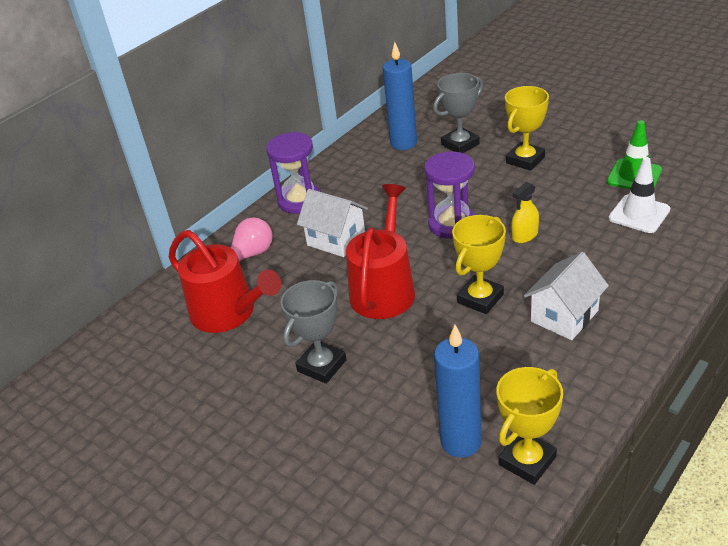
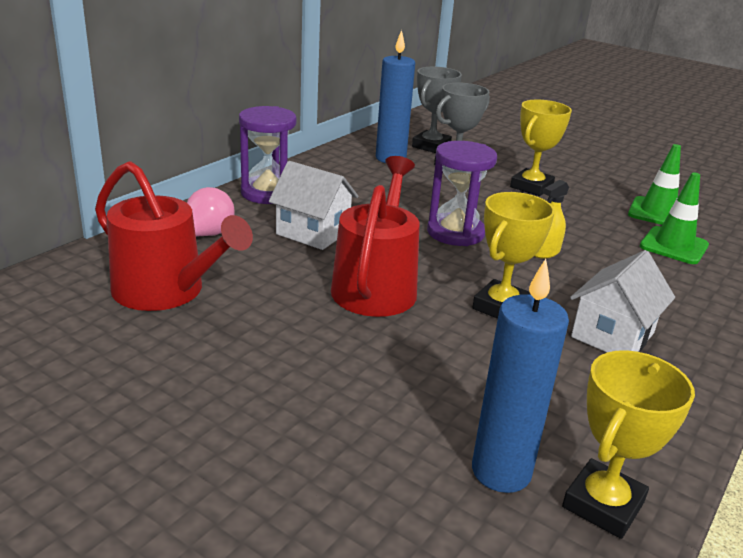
camera: 10 degrees left, 10 degrees down
grey trophy [280,280,347,384] -> grey trophy moved to [412,67,462,153]
white traffic cone [609,157,670,233] -> green traffic cone [640,172,709,264]

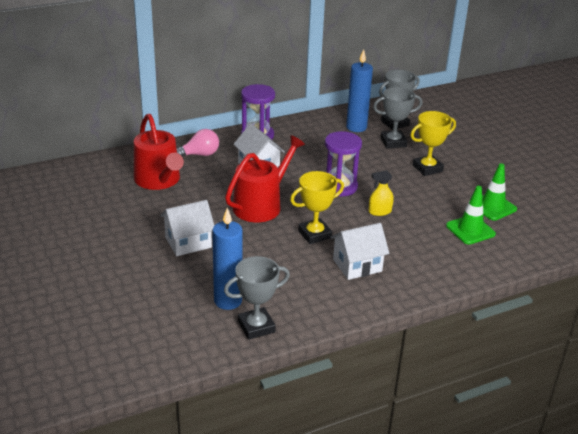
camera: 30 degrees right, 5 degrees up
yellow trophy [562,350,695,539] -> grey trophy [224,256,290,340]
none -> white house [160,200,214,256]

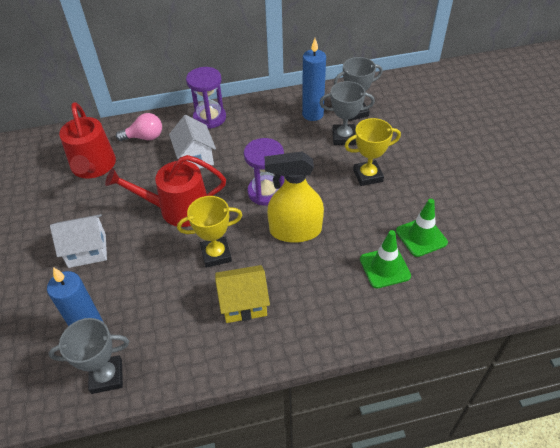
camera: 15 degrees right, 15 degrees up
red watering can [225,135,305,222] -> red watering can turned 150 degrees counterclockwise [105,155,226,227]
white house [330,223,389,280] -> yellow house [215,265,270,323]
yellow spray bottle [368,170,394,216] -> yellow spray bottle [264,152,324,243], size x2.05

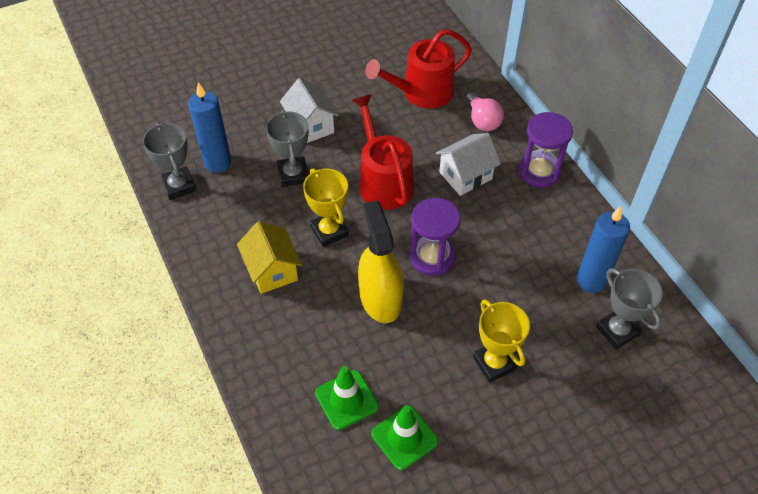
camera: 75 degrees right, 5 degrees up
grey trophy [319,81,375,145] -> grey trophy moved to [266,110,309,187]

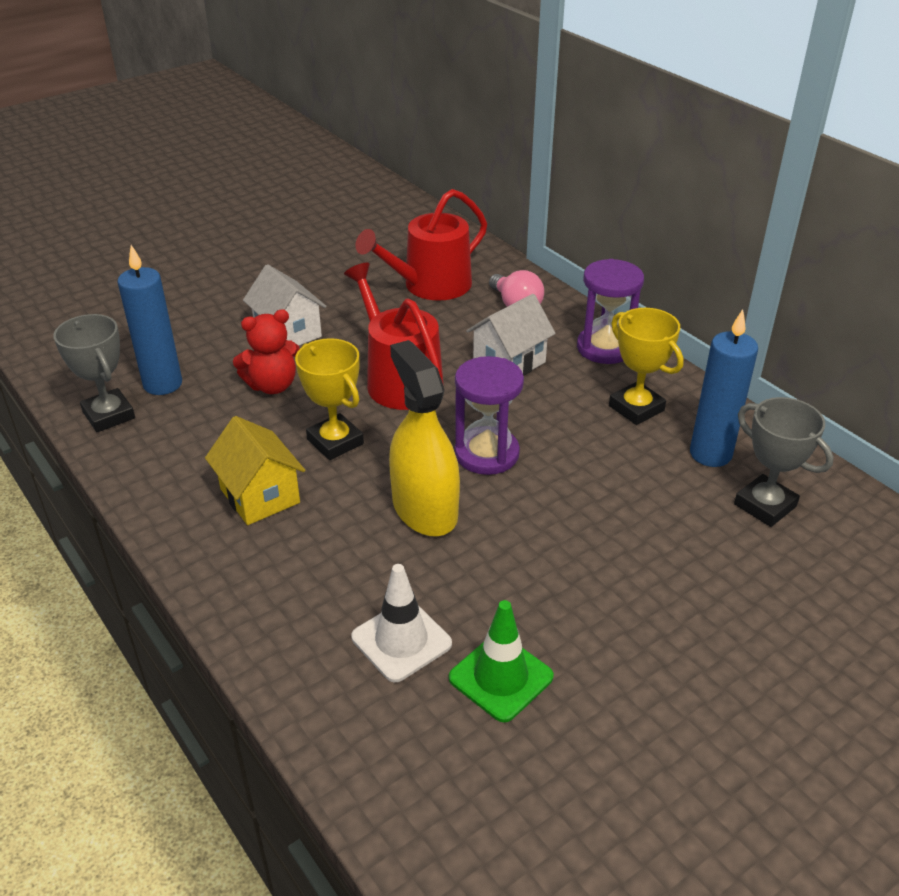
camera: 10 degrees left, 15 degrees down
grey trophy [266,110,309,187] -> red teddy bear [233,309,300,394]
green traffic cone [315,366,379,430] -> white traffic cone [351,564,452,682]
yellow trophy [473,300,530,383] -> yellow trophy moved to [609,308,684,425]

